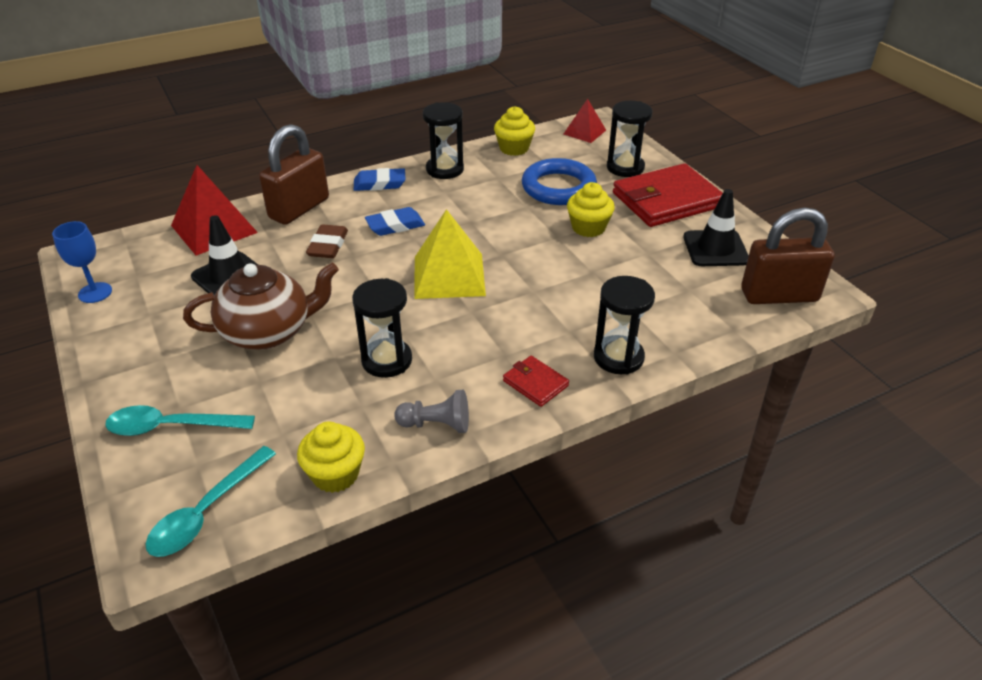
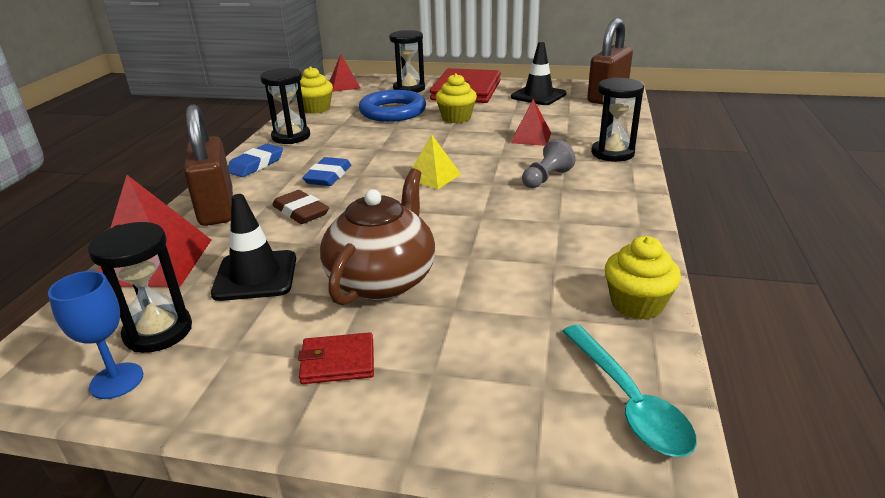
camera: 50 degrees left, 10 degrees down
turquoise spoon [105,405,255,436] -> none
black hourglass [352,278,412,378] -> black hourglass moved to [88,222,192,353]
grey pawn [394,390,469,433] -> grey pawn moved to [522,139,576,188]
yellow pyramid [414,209,486,299] -> yellow pyramid [412,134,461,189], size x0.58
red wallet [503,356,569,407] -> red wallet moved to [298,332,374,384]
none -> red pyramid [511,99,551,146]

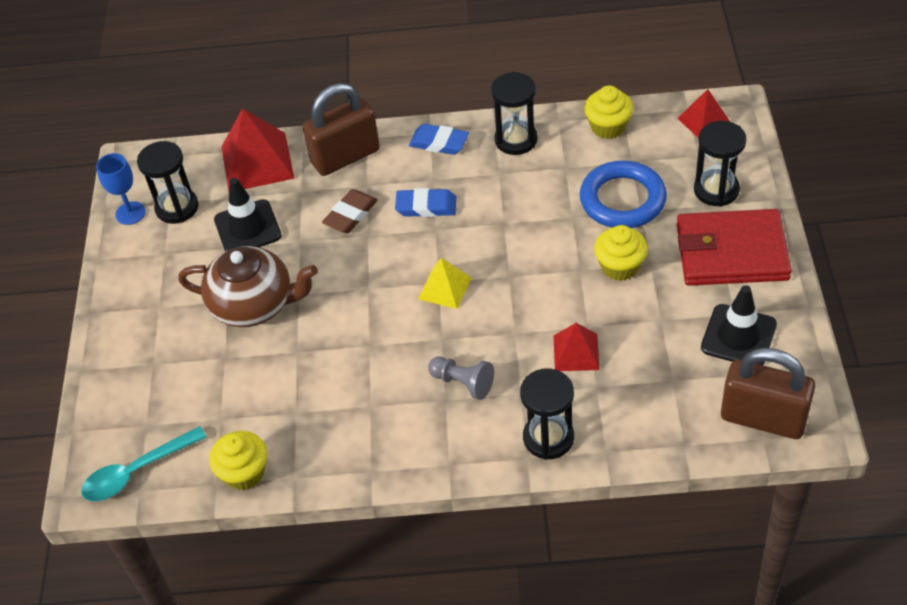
camera: 80 degrees right, 20 degrees up
red wallet [298,332,374,384] -> none

